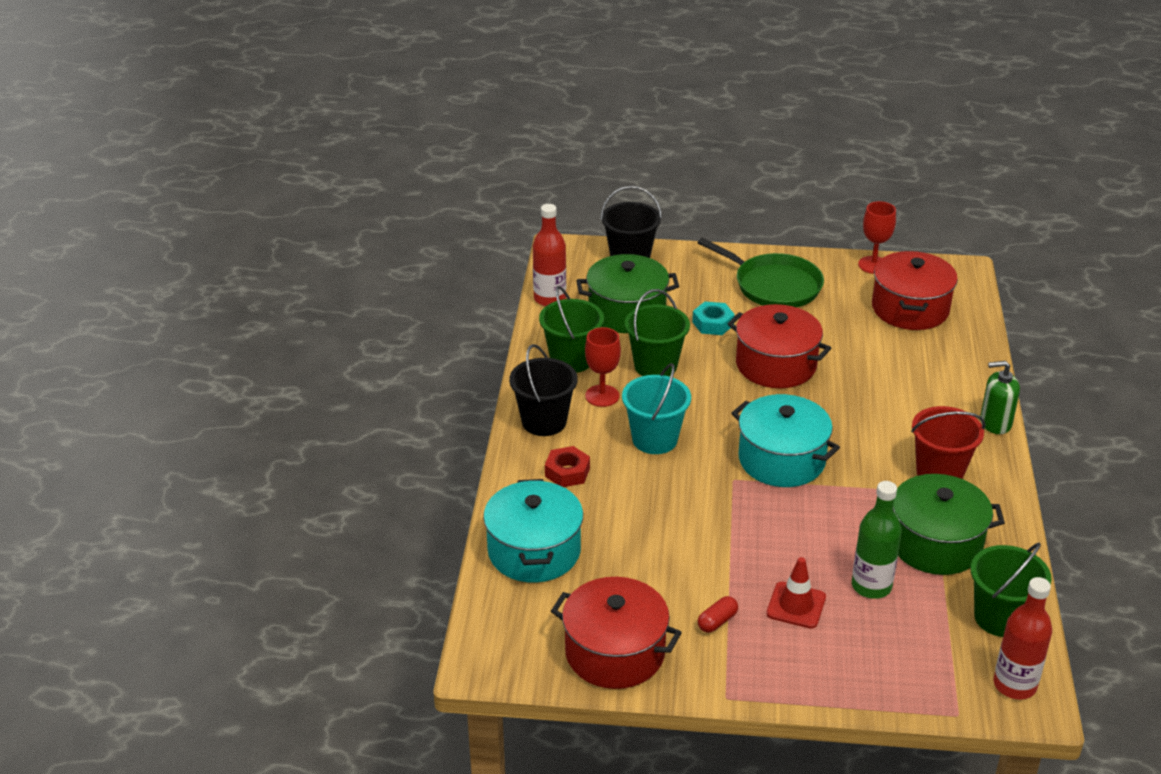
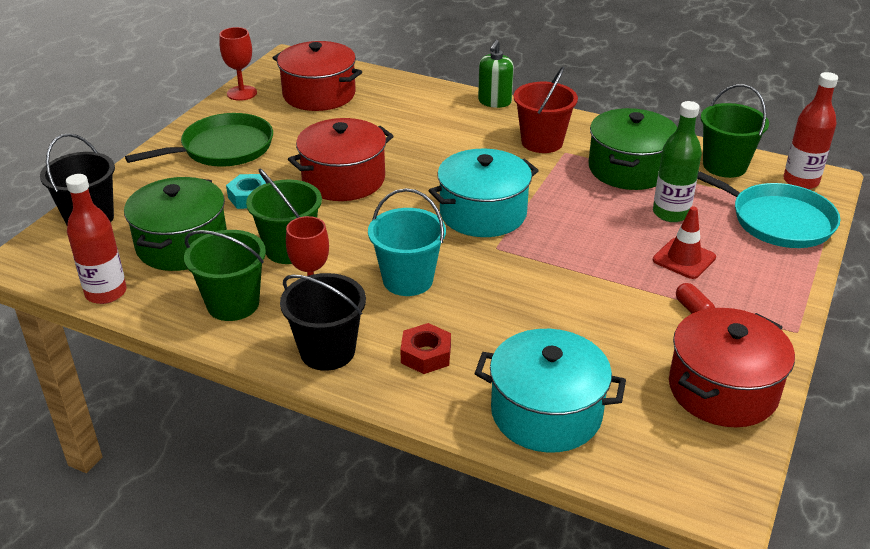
camera: 70 degrees left, 0 degrees up
none -> turquoise pan [697,171,840,248]

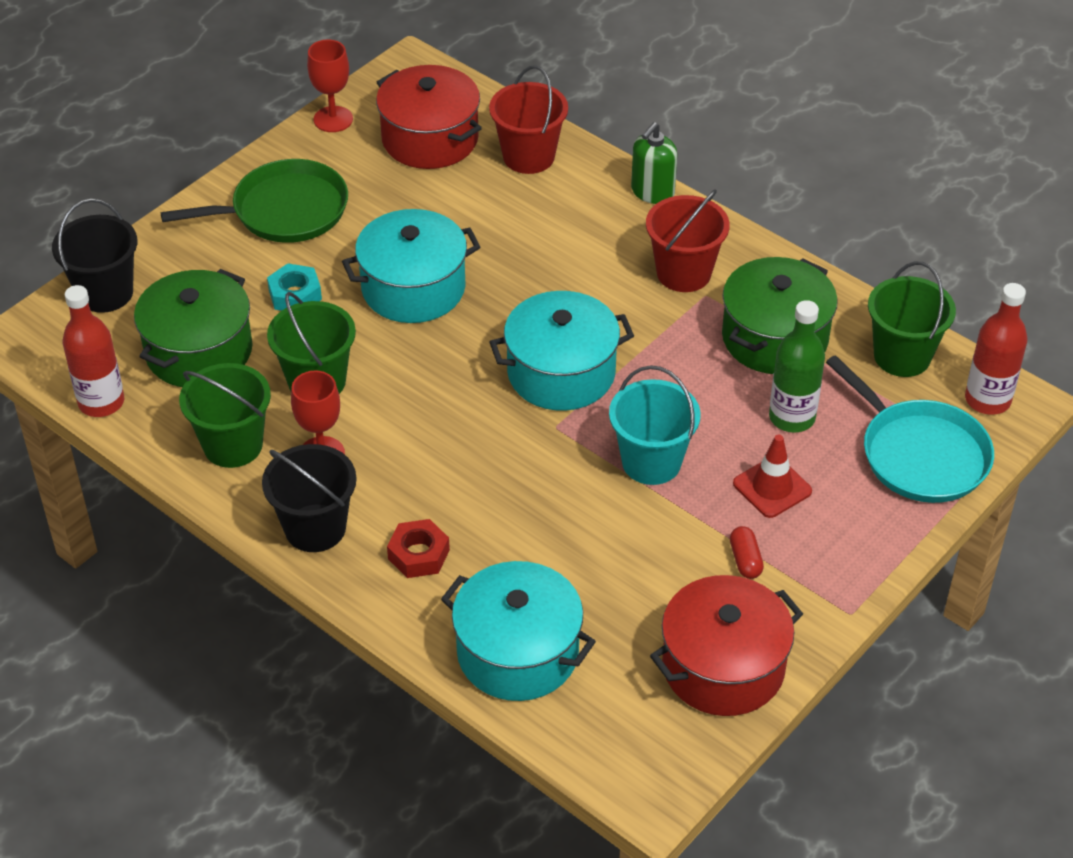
camera: 15 degrees right, 10 degrees up
red pot [288,118,394,201] -> turquoise pot [342,209,480,323]
turquoise bucket [368,188,446,296] -> turquoise bucket moved to [609,365,701,485]
none -> red bucket [489,65,568,174]

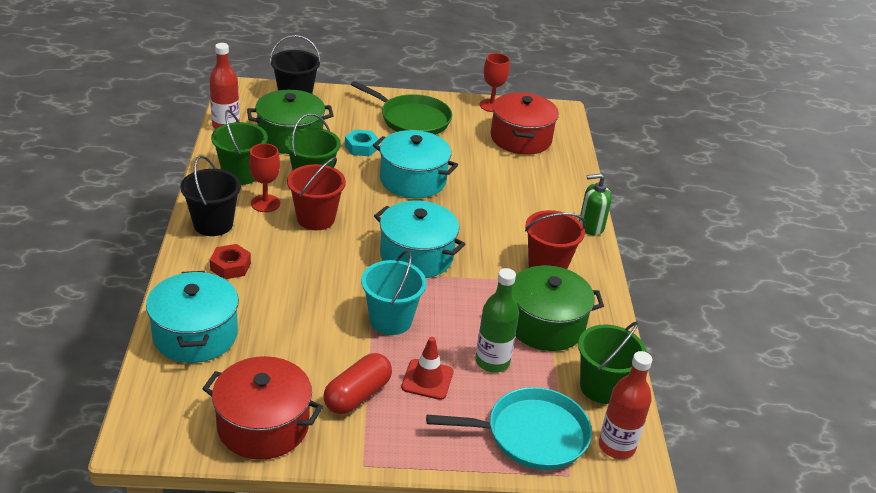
camera: 45 degrees right, 10 degrees down
red bucket [489,65,568,174] -> red bucket moved to [287,157,346,230]
red capsule [730,526,764,579] -> red capsule [324,353,392,414], size x1.85
turquoise pan [826,355,994,503] -> turquoise pan turned 105 degrees counterclockwise [426,387,592,470]

